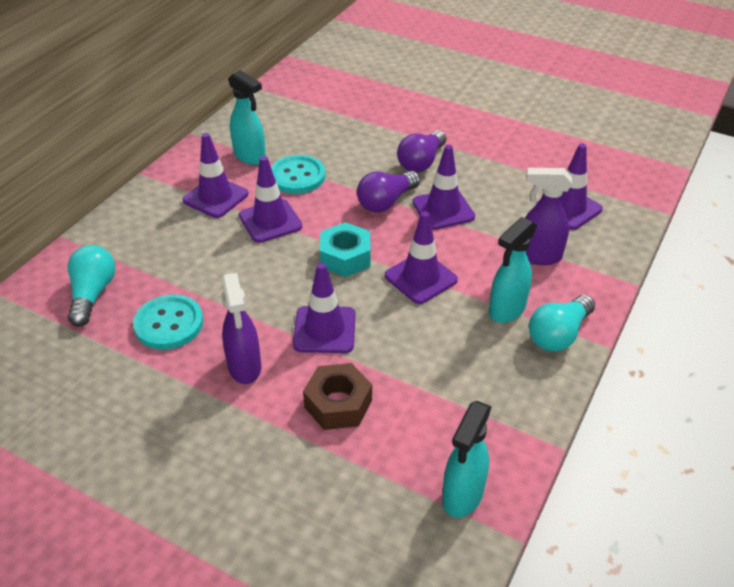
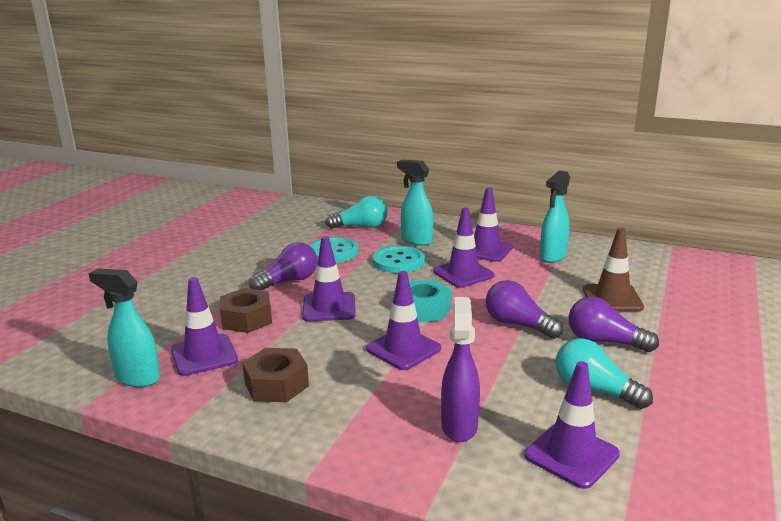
camera: 85 degrees right, 20 degrees down
purple spray bottle [221,273,261,384] -> purple light bulb [249,242,317,290]
turquoise button [271,155,325,194] -> turquoise button moved to [373,246,425,273]
purple traffic cone [412,145,475,230] -> purple traffic cone moved to [171,277,238,376]
turquoise spray bottle [489,217,537,323] -> turquoise spray bottle moved to [397,160,434,246]
turquoise light bulb [529,295,595,352] -> turquoise light bulb moved to [556,338,653,409]
none -> brown nut [242,348,309,402]
none -> brown traffic cone [583,228,644,311]

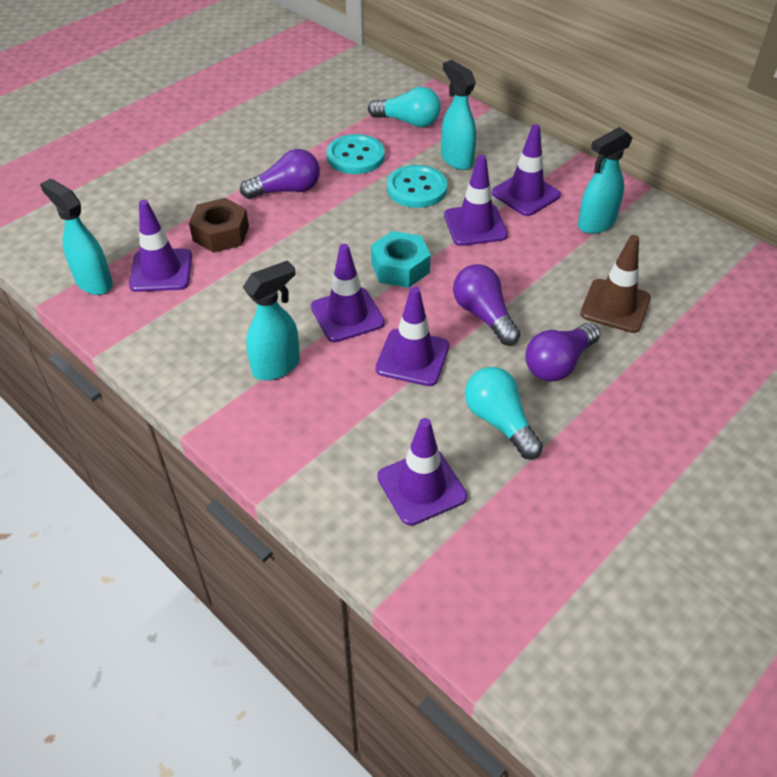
camera: 20 degrees right, 25 degrees up
brown nut [242,348,309,402] -> none
purple traffic cone [302,236,356,321] -> purple traffic cone moved to [376,287,449,386]
purple spray bottle [441,297,480,442] -> none
purple light bulb [569,297,659,352] -> purple light bulb turned 90 degrees counterclockwise [525,323,600,382]
none -> turquoise spray bottle [243,260,300,381]

